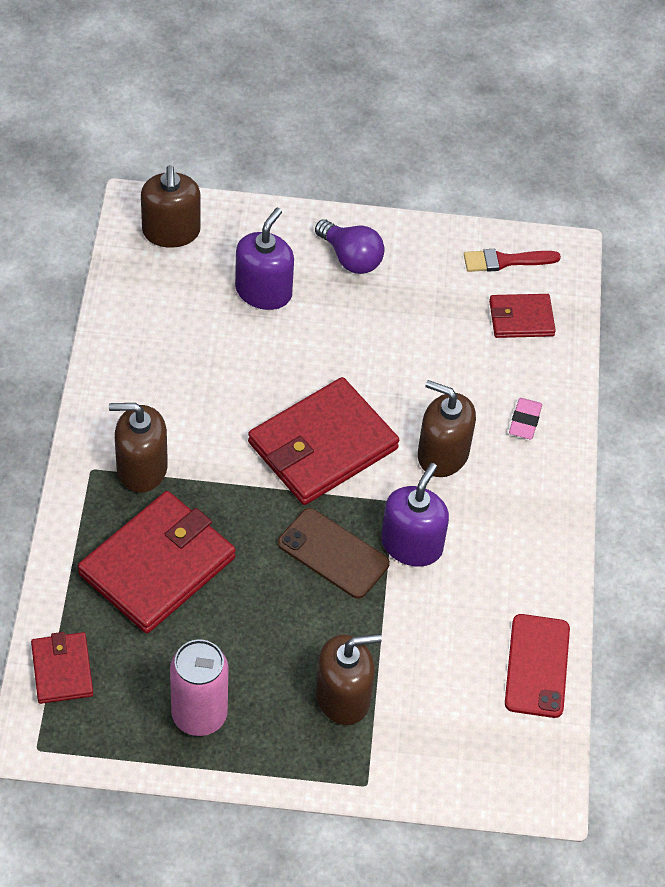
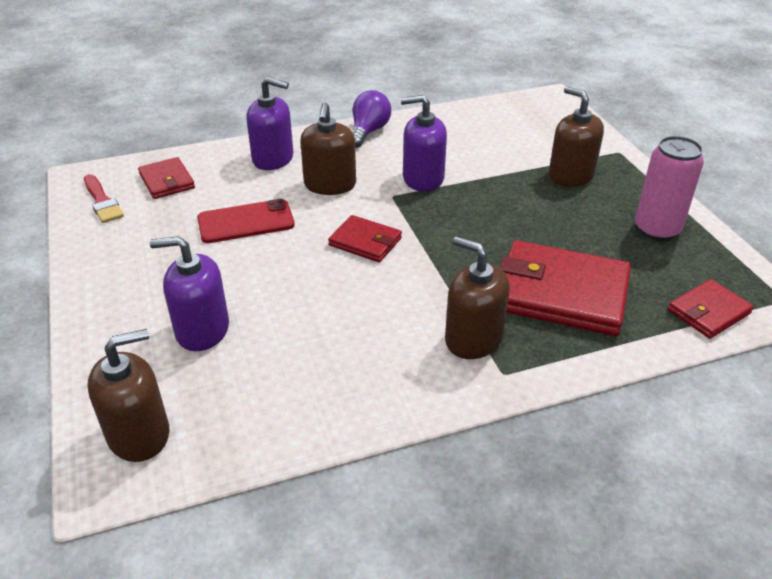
camera: 110 degrees left, 15 degrees down
brown soap dispenser [109,403,168,493] -> brown soap dispenser turned 150 degrees clockwise [445,236,510,359]
red wallet [248,377,399,505] -> red wallet [328,215,402,262], size x0.53
brown phone [278,508,390,599] -> none
purple light bulb [315,219,385,274] -> purple light bulb moved to [352,90,391,148]
red phone [505,614,570,718] -> red phone moved to [197,199,295,243]
pink eraser [509,398,542,439] -> purple soap dispenser [246,77,293,170]

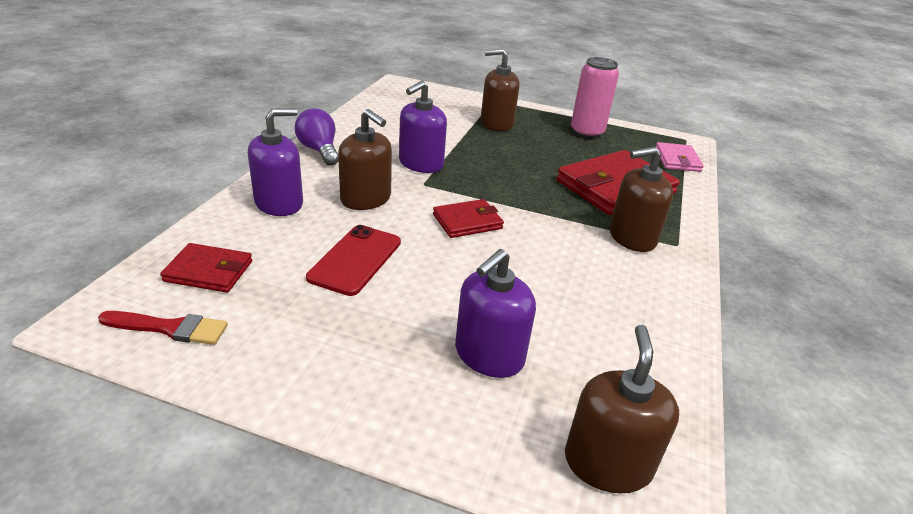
camera: 55 degrees left, 5 degrees down
red wallet [668,279,754,339] -> pink wallet [656,142,704,172]

